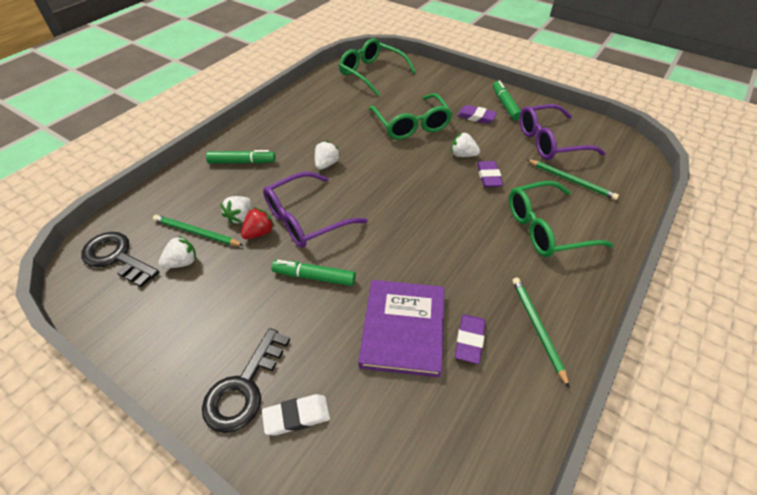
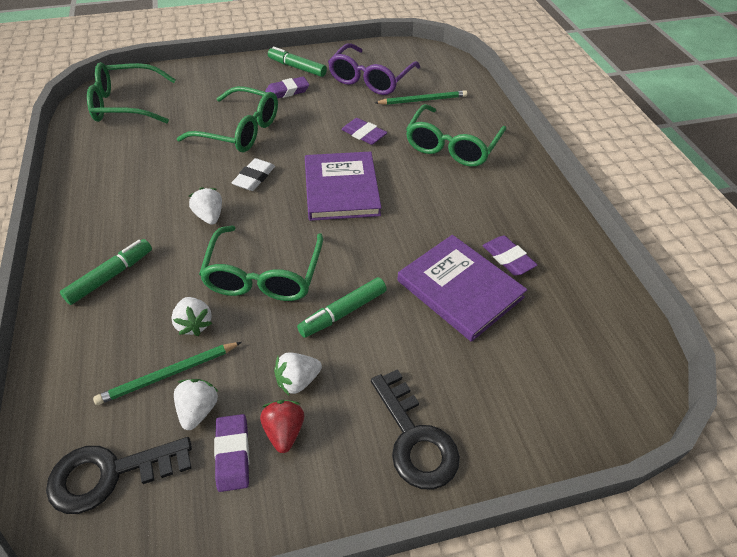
camera: 50 degrees left, 0 degrees up
red strawberry [241,207,275,239] -> red strawberry moved to [260,400,304,453]
white eraser [262,394,330,436] -> white eraser moved to [232,158,275,191]
purple glasses [263,172,368,248] -> green glasses [199,226,323,301]
white strawberry [451,132,480,157] -> white strawberry moved to [274,352,322,395]
green pencil [512,277,570,388] -> none
none -> purple eraser [214,414,249,492]
none -> purple book [305,151,381,221]

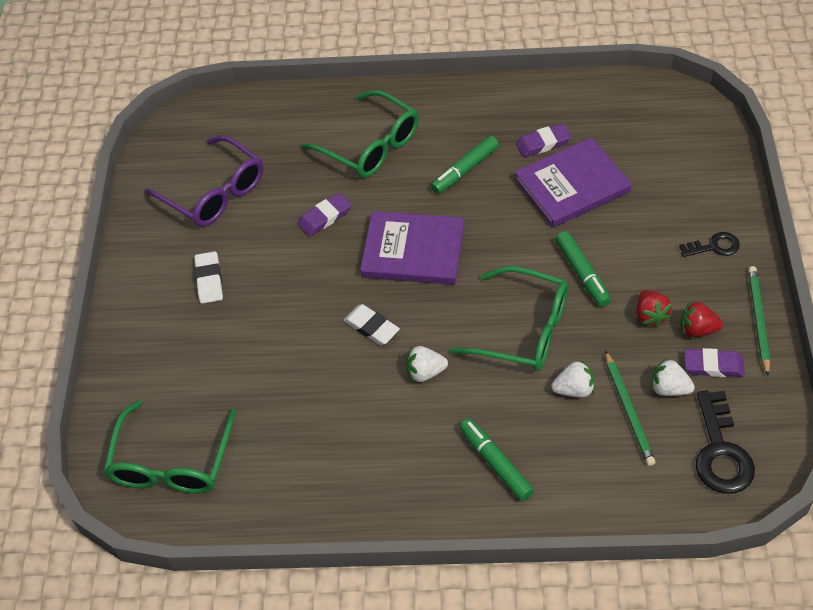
camera: 70 degrees left, 5 degrees up
green glasses [177,86,278,152] -> none
purple eraser [265,77,309,99] -> white eraser [194,251,223,304]
green marker [268,47,327,77] -> green marker moved to [431,136,499,194]
white strawberry [274,352,322,395] -> red strawberry [636,290,672,327]
black key [371,369,460,490] -> black key [679,232,740,257], size x0.58
green pencil [375,90,467,105] -> green pencil moved to [748,266,770,376]

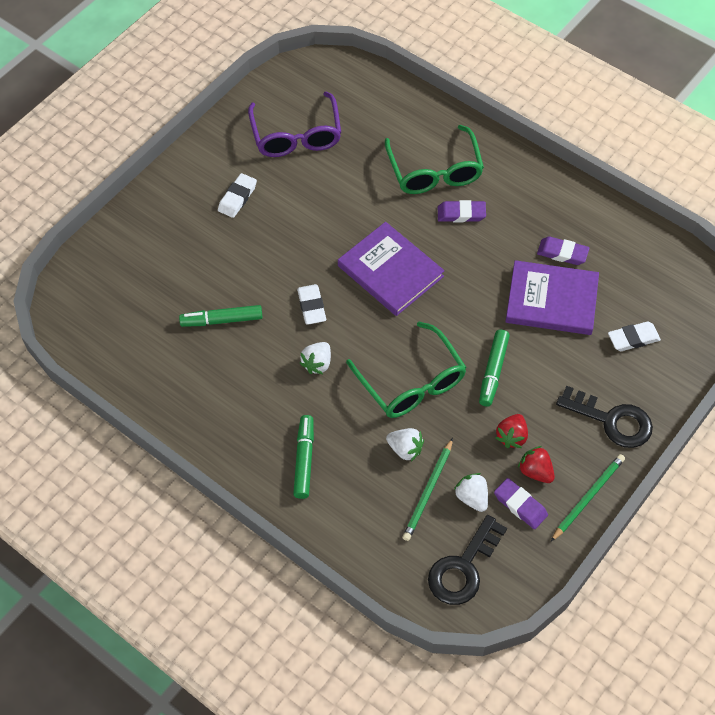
camera: 35 degrees right, 5 degrees up
green glasses [104,400,236,494] -> none
purple eraser [298,192,351,237] -> purple eraser moved to [438,200,486,222]
white strawberry [406,346,448,382] -> white strawberry turned 90 degrees counterclockwise [299,342,331,374]
green marker [431,136,499,194] -> green marker moved to [179,305,263,327]
black key [679,232,740,257] -> black key [556,386,653,448], size x1.73
none -> white eraser [608,321,661,351]

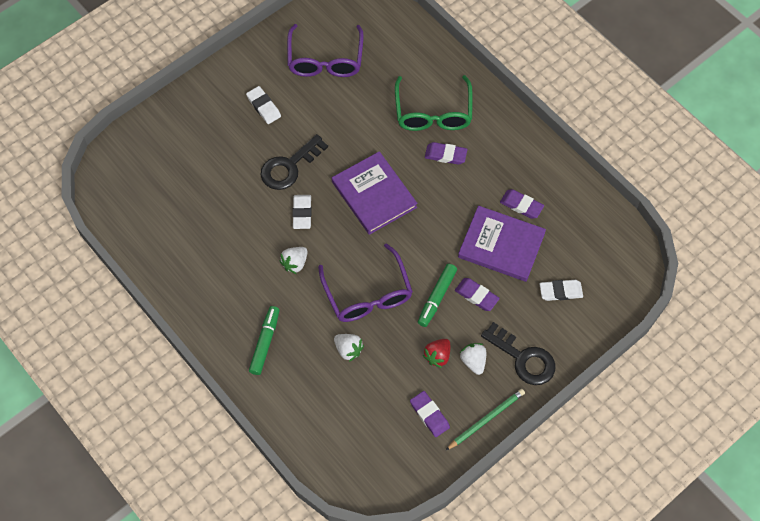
camera: 10 degrees right, 5 degrees up
green marker [179,305,263,327] -> none
white eraser [218,173,257,218] -> white eraser turned 75 degrees counterclockwise [246,86,281,124]
green glasses [346,322,467,418] -> purple glasses [318,243,413,322]
green pencil [402,438,453,541] -> none
black key [428,515,507,605] -> black key moved to [261,134,328,190]
white strawberry [454,473,488,512] -> white strawberry moved to [460,343,486,375]
red strawberry [518,446,555,483] -> none
none -> purple eraser [455,278,500,311]

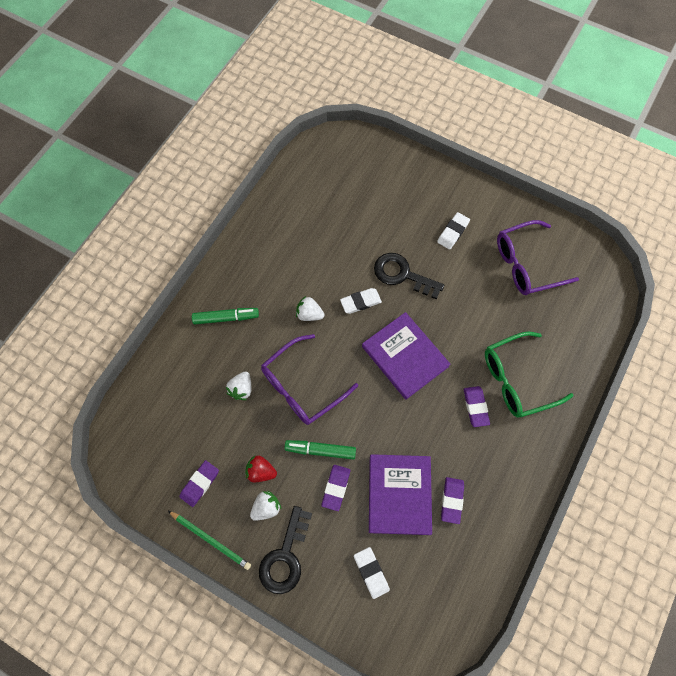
camera: 70 degrees right, 5 degrees up
purple book [332,151,418,235] -> purple book turned 75 degrees counterclockwise [362,312,450,399]

